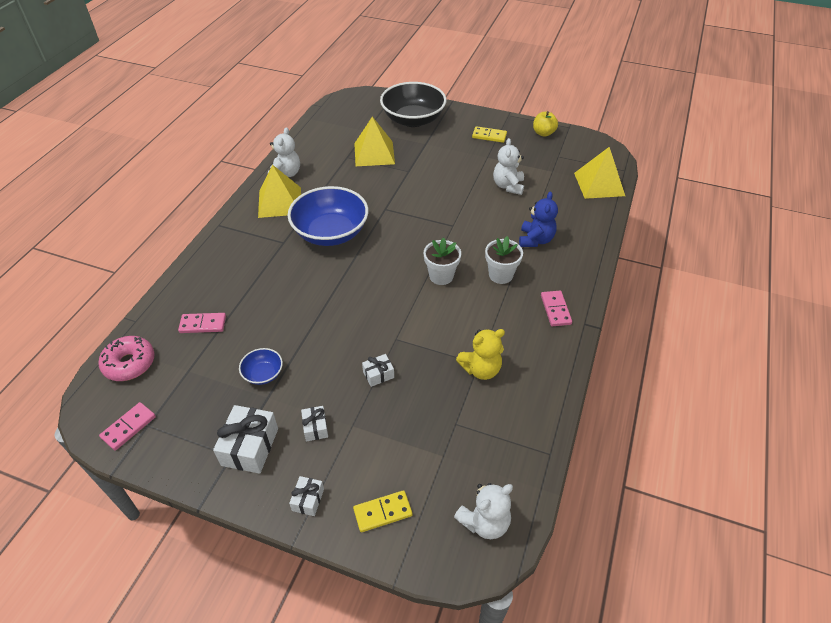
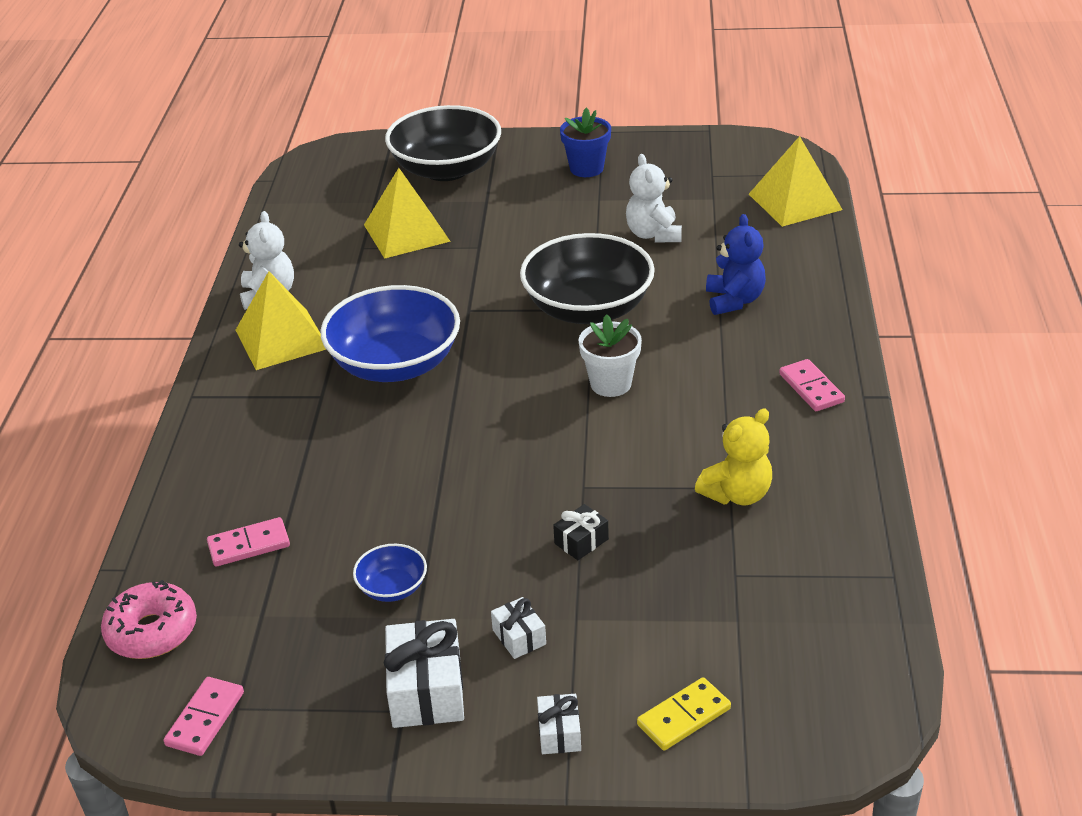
camera: 15 degrees left, 10 degrees down
white gift [362,354,394,387] -> black gift [553,504,609,560]
white teddy bear [454,483,513,539] -> none
yellow domino [472,126,507,143] -> blue flower pot [560,107,611,177]
white flower pot [485,236,523,284] -> none
yellow apple [533,111,558,137] -> none
none -> black bowl [520,233,655,324]

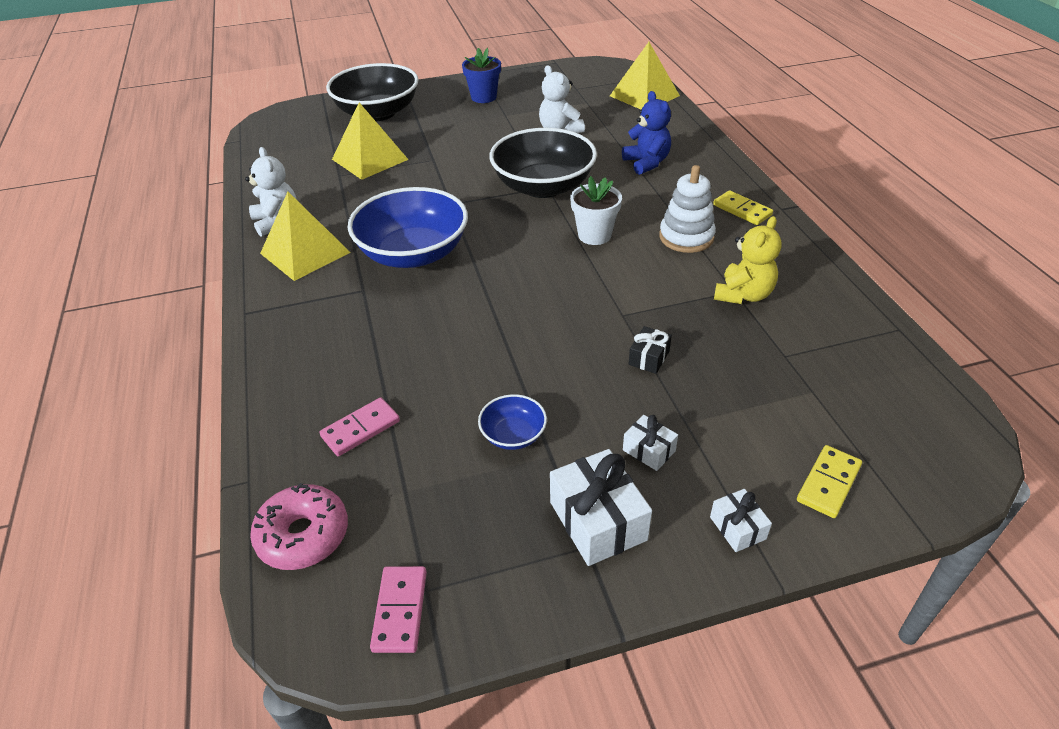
camera: 20 degrees left, 5 degrees up
pink domino [779,359,845,411] -> yellow domino [713,190,773,225]
none -> white stacking toy [659,165,716,253]

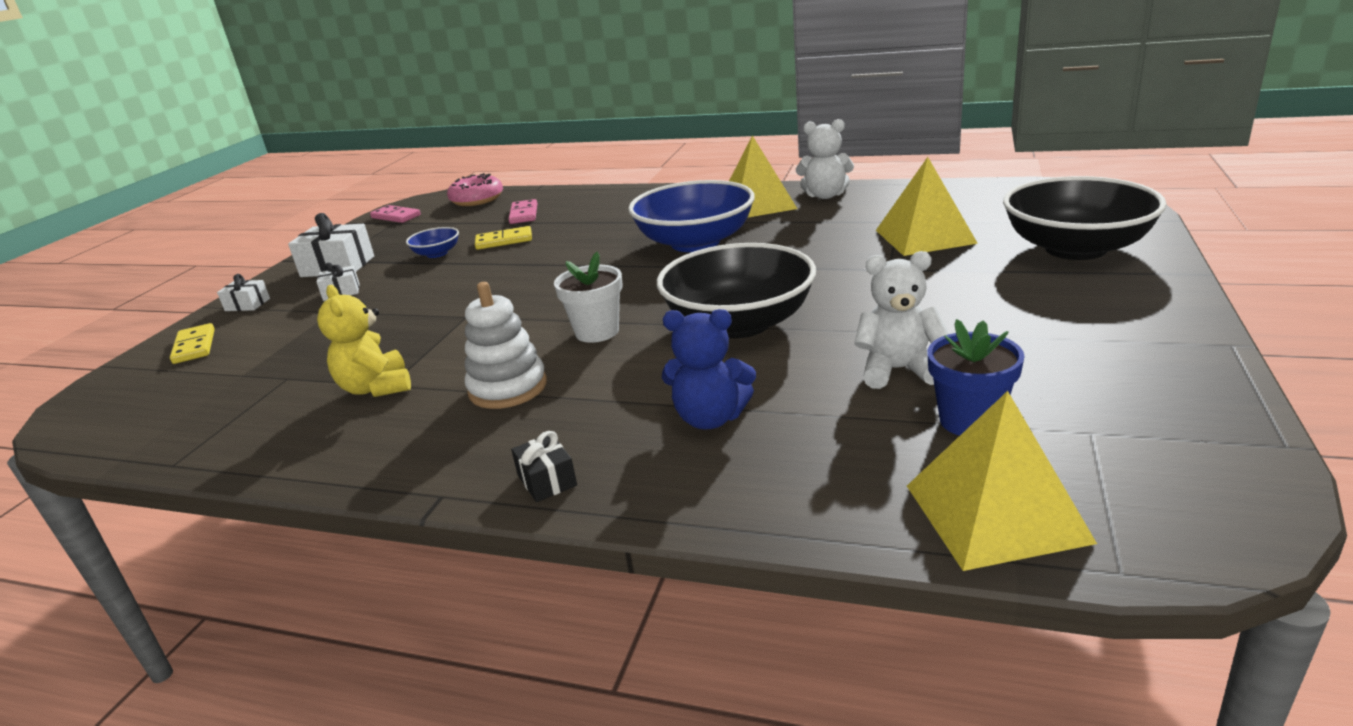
camera: 125 degrees right, 15 degrees down
blue flower pot [462,48,501,103] -> blue flower pot moved to [927,319,1025,436]
black gift [629,326,672,374] -> black gift moved to [511,431,577,502]
yellow domino [713,190,773,225] -> yellow domino moved to [475,226,532,250]

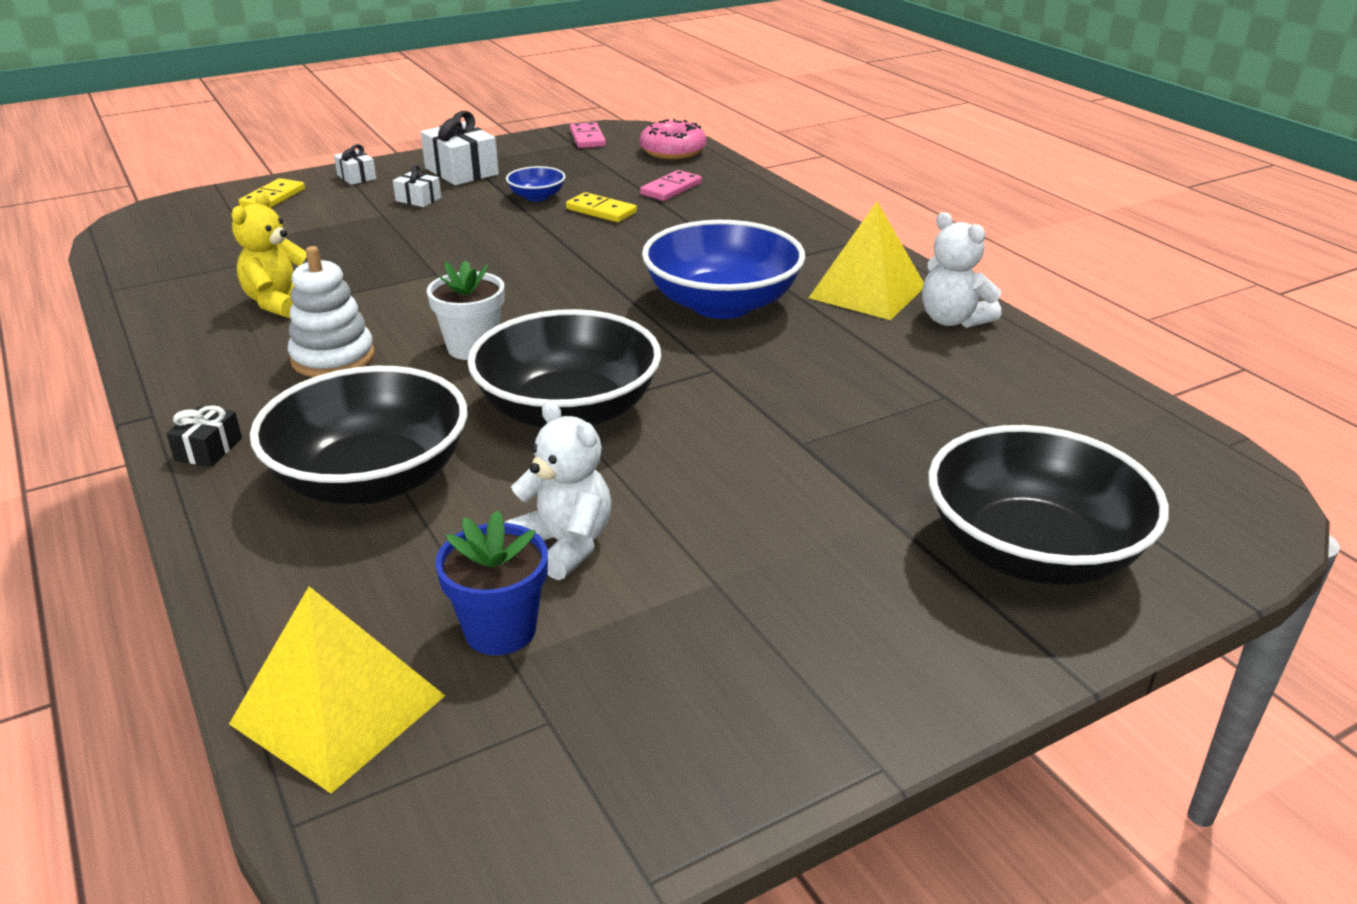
camera: 40 degrees right, 5 degrees up
blue teddy bear [662,309,756,430] -> black bowl [250,366,467,504]
yellow pyramid [876,157,978,256] -> none

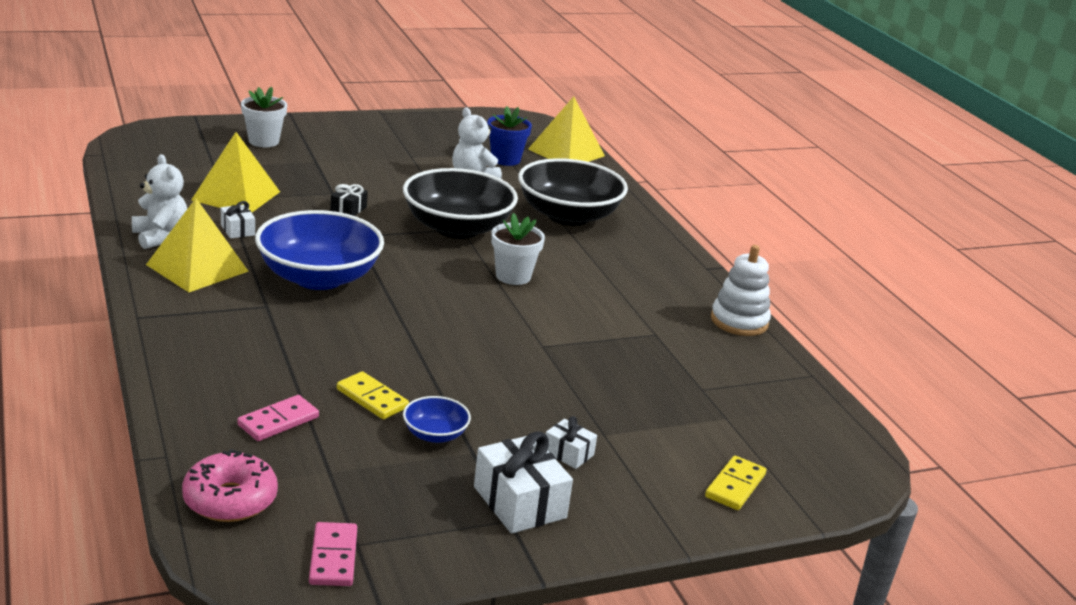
camera: 175 degrees left, 5 degrees down
black gift [166,405,242,467] -> black gift moved to [330,184,368,216]
yellow teddy bear [231,192,307,318] -> none
white stacking toy [288,246,375,377] -> white stacking toy moved to [711,245,771,336]
white gift [334,144,376,185] -> white gift moved to [221,201,255,239]
black bowl [928,425,1169,585] -> white flower pot [241,87,287,147]
none -> yellow pyramid [191,132,280,213]

